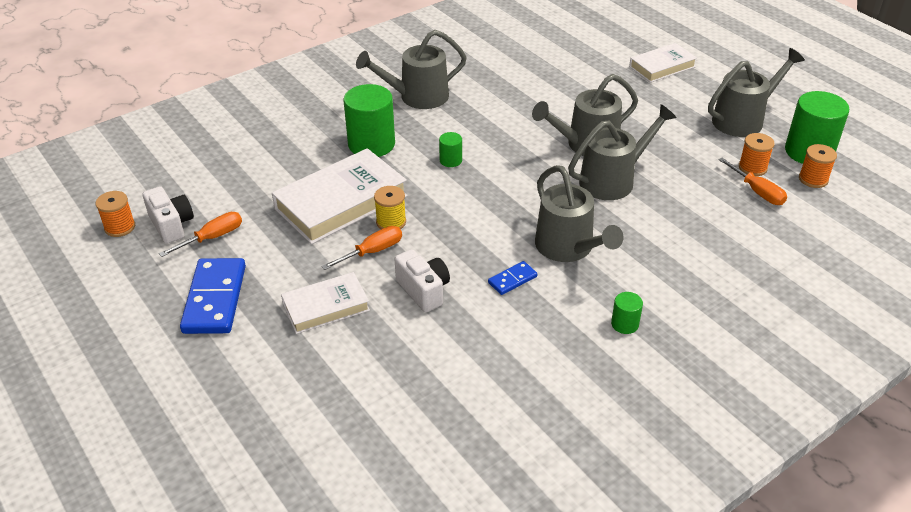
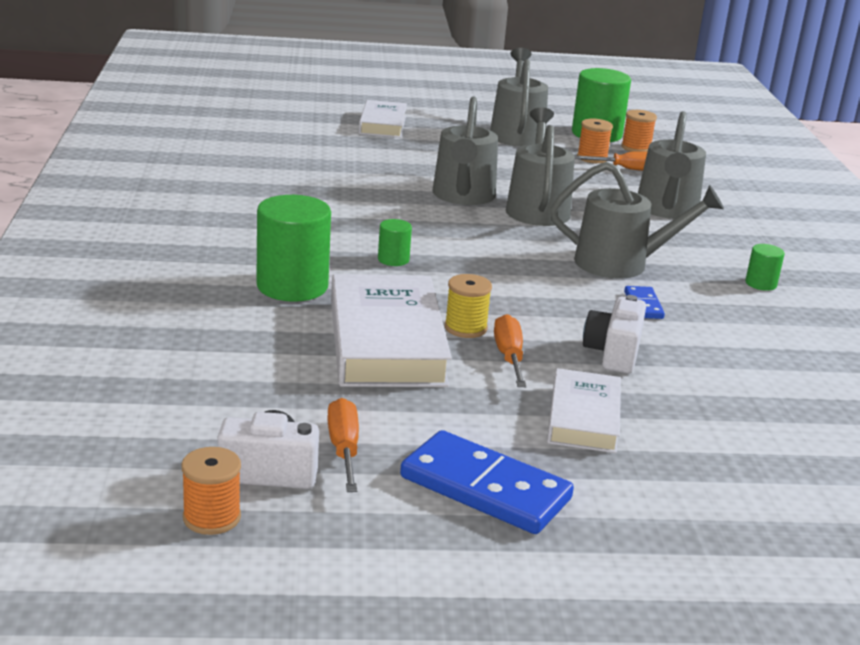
camera: 60 degrees left, 15 degrees down
grey watering can [356,30,467,109] -> grey watering can moved to [638,111,706,219]
white camera [395,249,450,312] -> white camera turned 75 degrees counterclockwise [583,295,646,374]

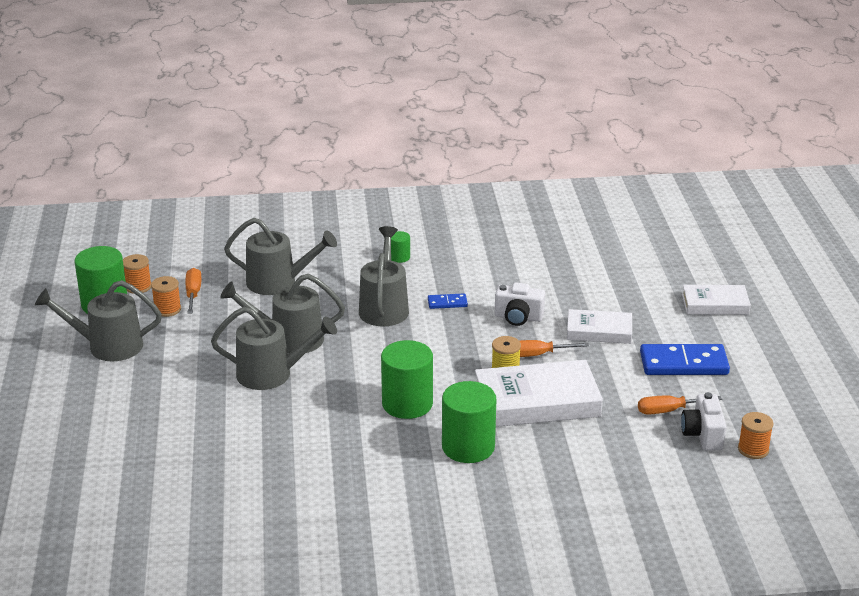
camera: 90 degrees left, 5 degrees up
white book [359,100,407,138] -> white book moved to [682,285,751,315]
green cylinder [378,219,412,266] -> green cylinder [381,340,433,419], size x2.12
blue domino [400,430,574,534] -> blue domino turned 60 degrees clockwise [640,344,730,375]

